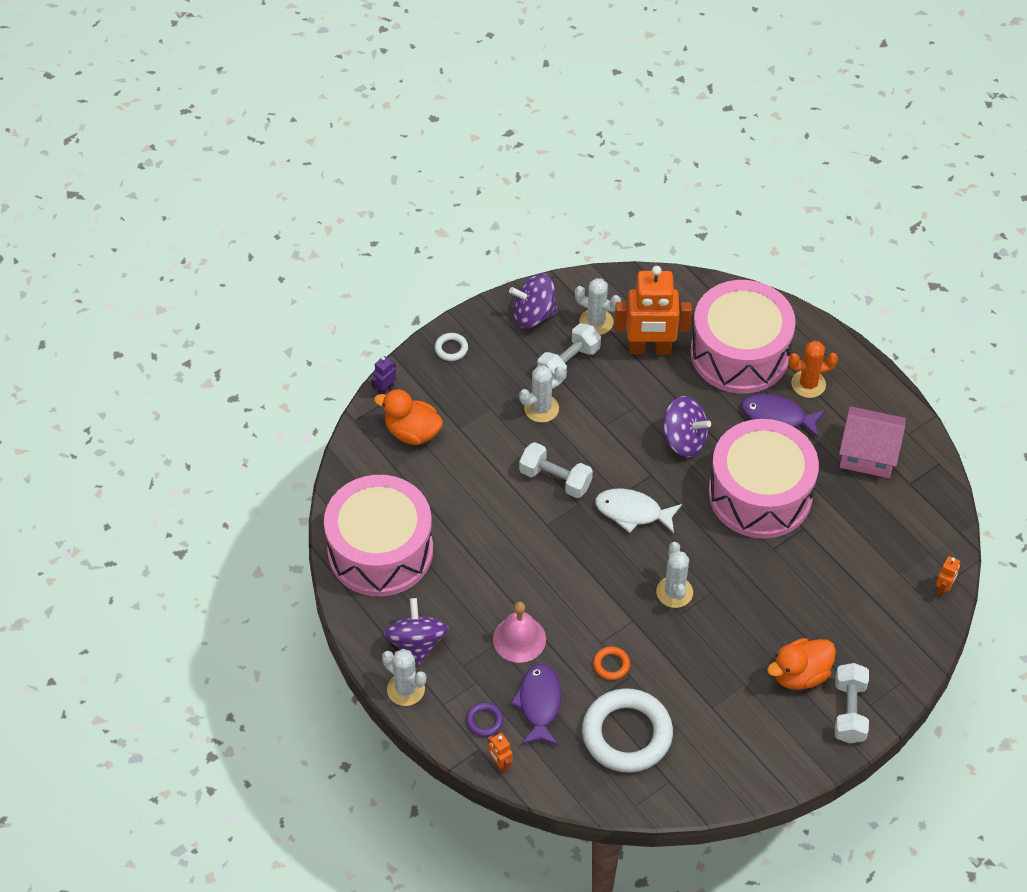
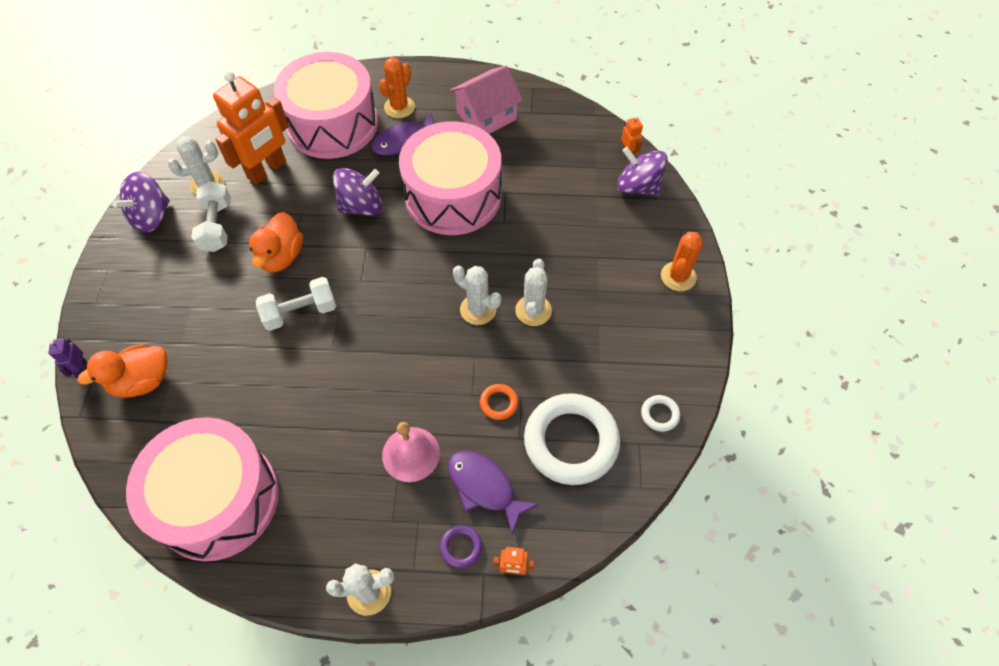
camera: 50 degrees left, 5 degrees up
purple spinning top [384,598,448,665] -> purple spinning top moved to [617,147,668,196]
white ring [435,333,468,361] -> white ring moved to [641,395,680,432]
white cactus [519,365,565,423] -> white cactus moved to [515,259,552,326]
white fish [595,489,682,533] -> none
orange duck [767,638,836,690] -> orange duck moved to [249,212,303,272]
white dumbbell [835,663,869,743] -> orange cactus [661,232,702,291]

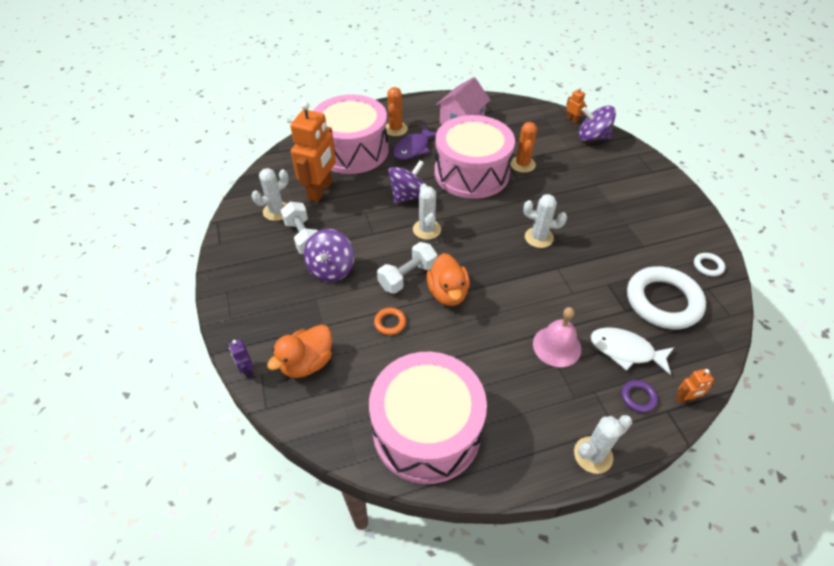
camera: 20 degrees left, 10 degrees down
purple spinning top [112,172,169,232] -> purple spinning top moved to [304,229,354,282]
orange duck [249,212,303,272] -> orange duck moved to [427,253,470,306]
purple fish [448,451,539,534] -> white fish [591,327,674,375]
orange ring [480,384,518,420] -> orange ring moved to [374,308,406,335]
white cactus [515,259,552,326] -> white cactus moved to [413,183,441,240]
orange cactus [661,232,702,291] -> orange cactus moved to [510,122,537,173]

